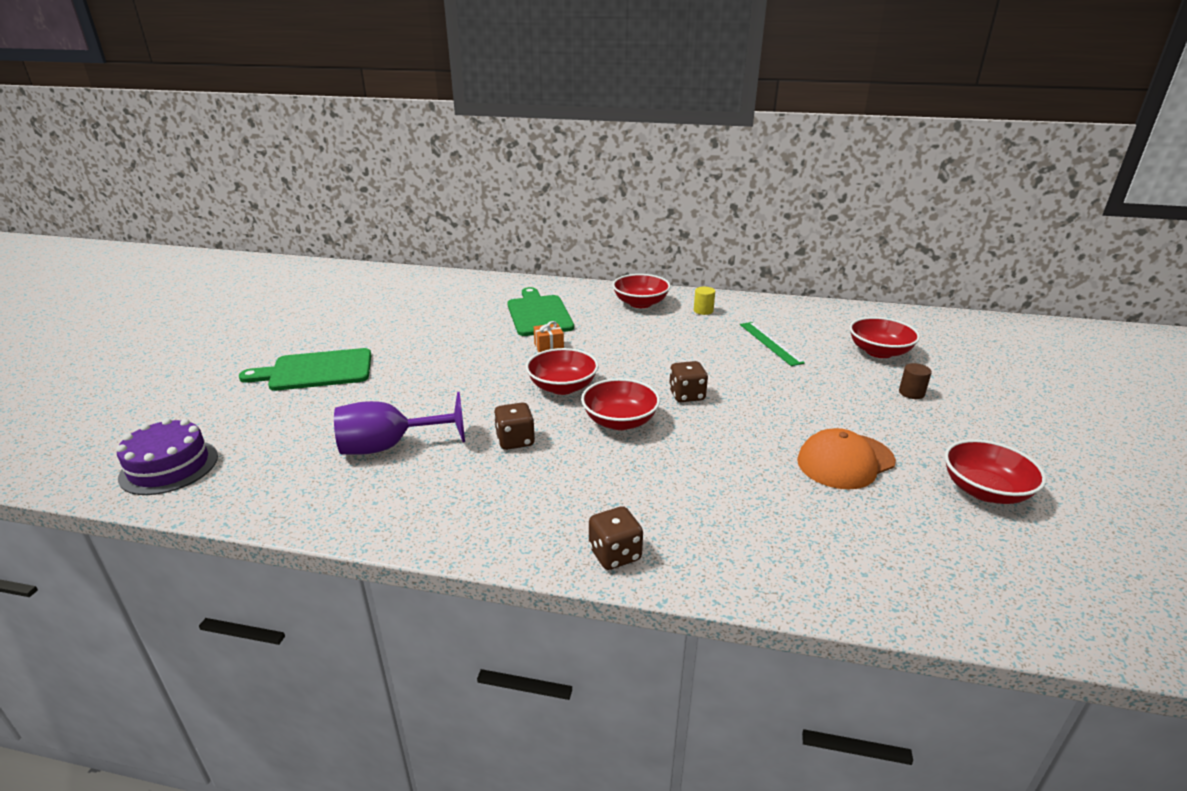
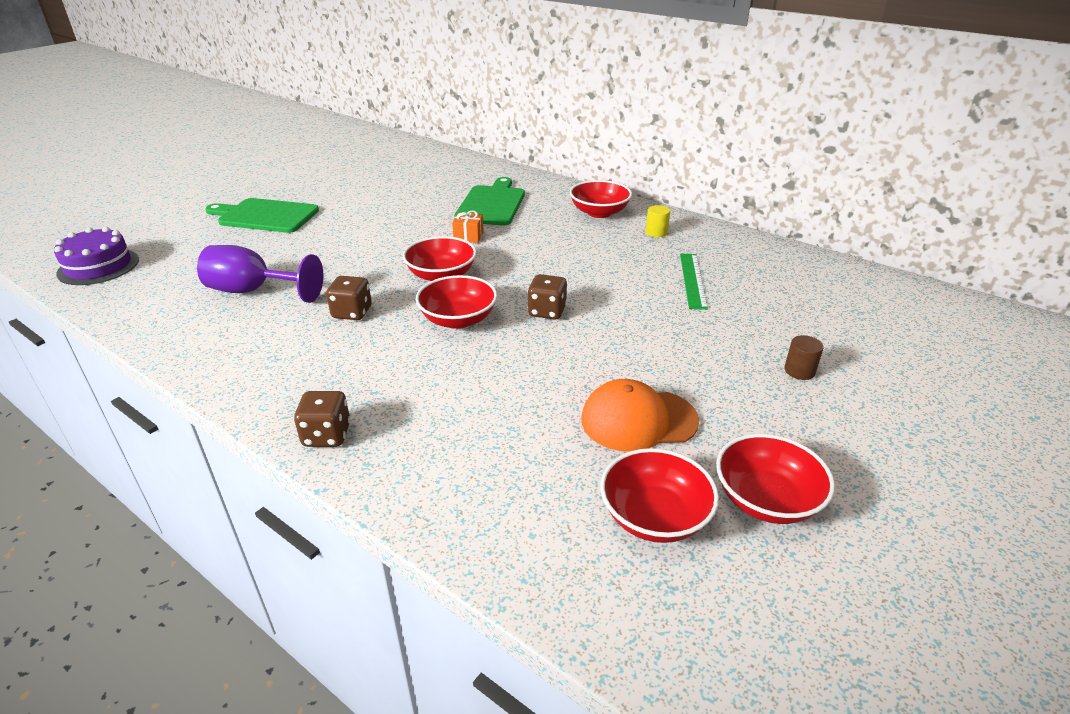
camera: 25 degrees right, 5 degrees up
red bowl [849,317,920,358] -> red bowl moved to [600,448,719,543]

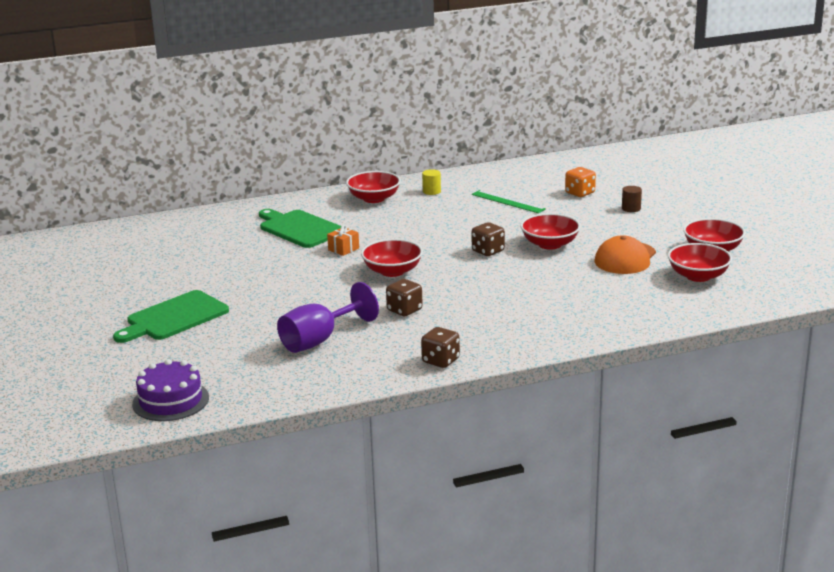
camera: 55 degrees left, 10 degrees down
brown dice [294,391,351,447] -> brown dice moved to [421,327,460,368]
red bowl [416,275,497,329] -> red bowl moved to [521,213,580,249]
none -> orange dice [565,167,596,197]

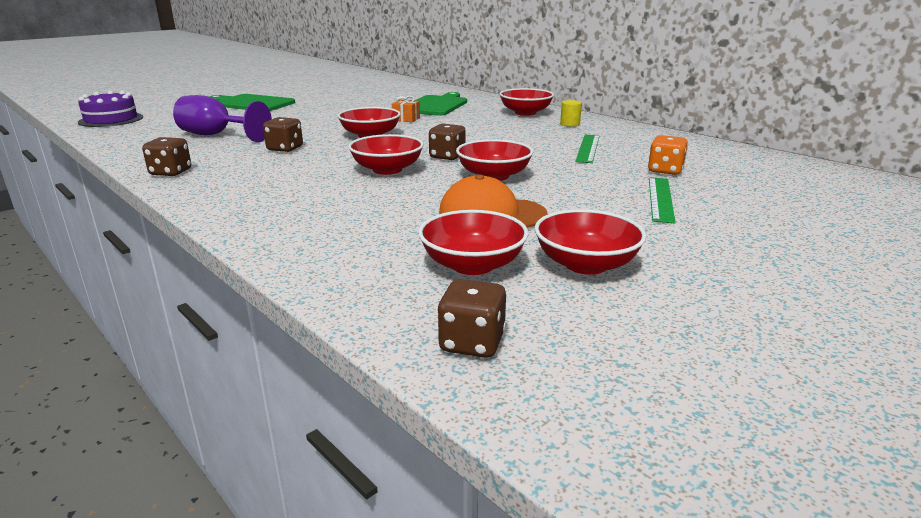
camera: 65 degrees right, 0 degrees up
brown cylinder [622,186,642,212] -> green ruler [649,177,676,224]
none -> red bowl [348,134,424,175]
none -> brown dice [437,279,506,358]

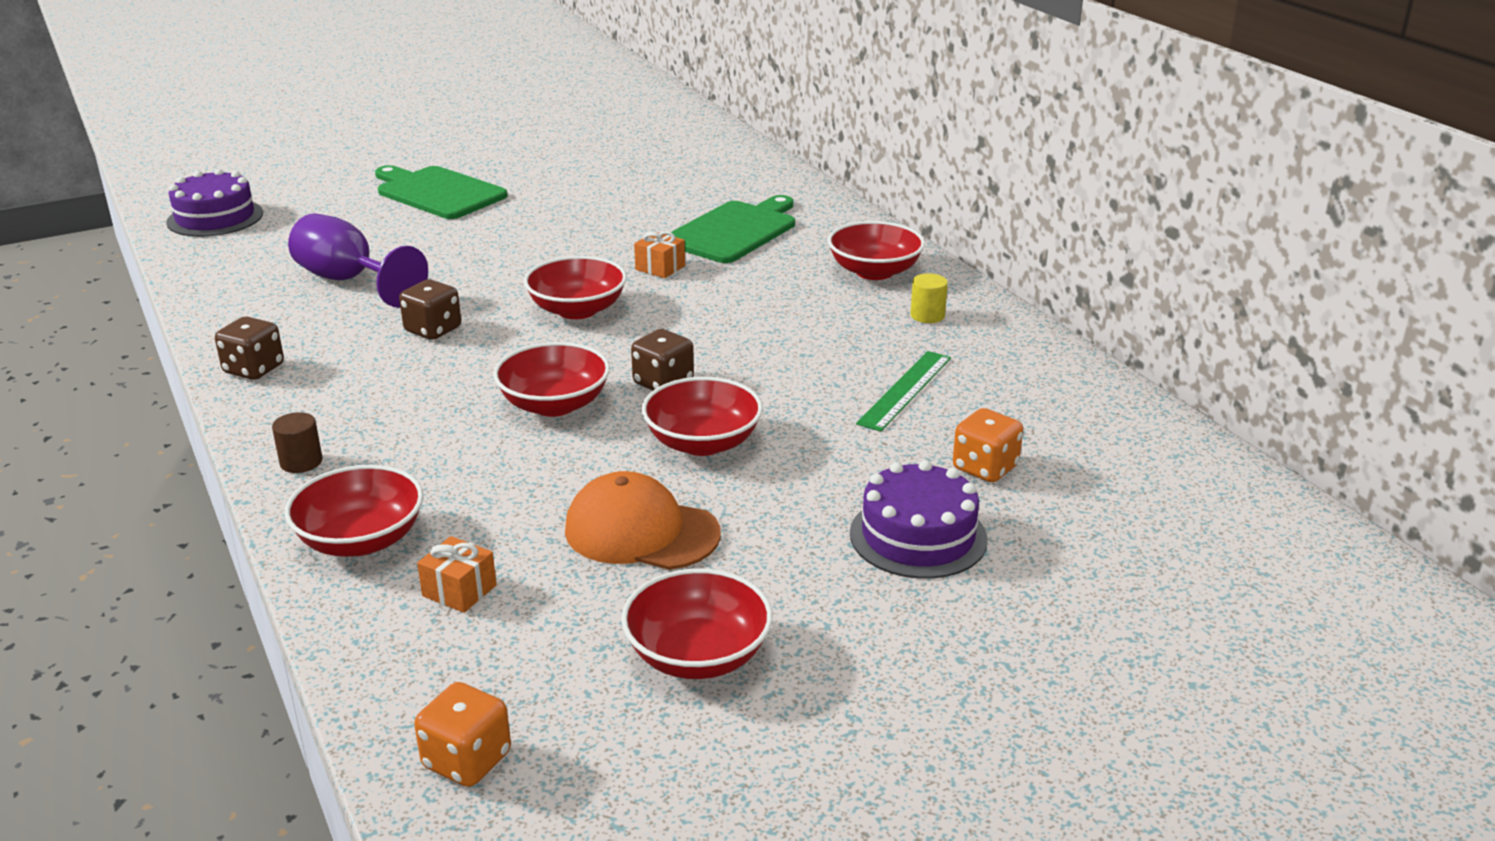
camera: 15 degrees right, 5 degrees up
red bowl [418,210,528,275] -> red bowl moved to [285,465,424,557]
brown dice [437,279,506,358] -> orange dice [414,682,511,787]
green ruler [649,177,676,224] -> purple cake [850,460,988,579]
none -> brown cylinder [272,412,322,473]
none -> orange gift [417,536,497,613]

